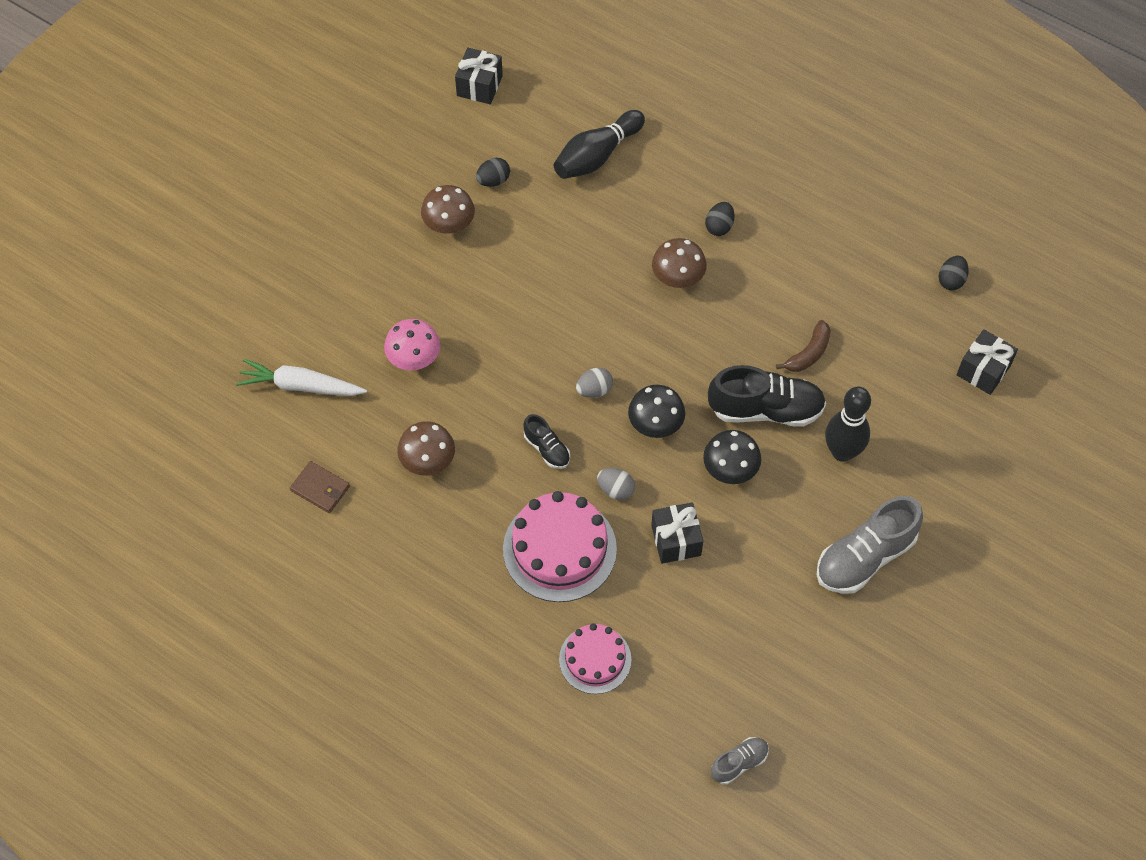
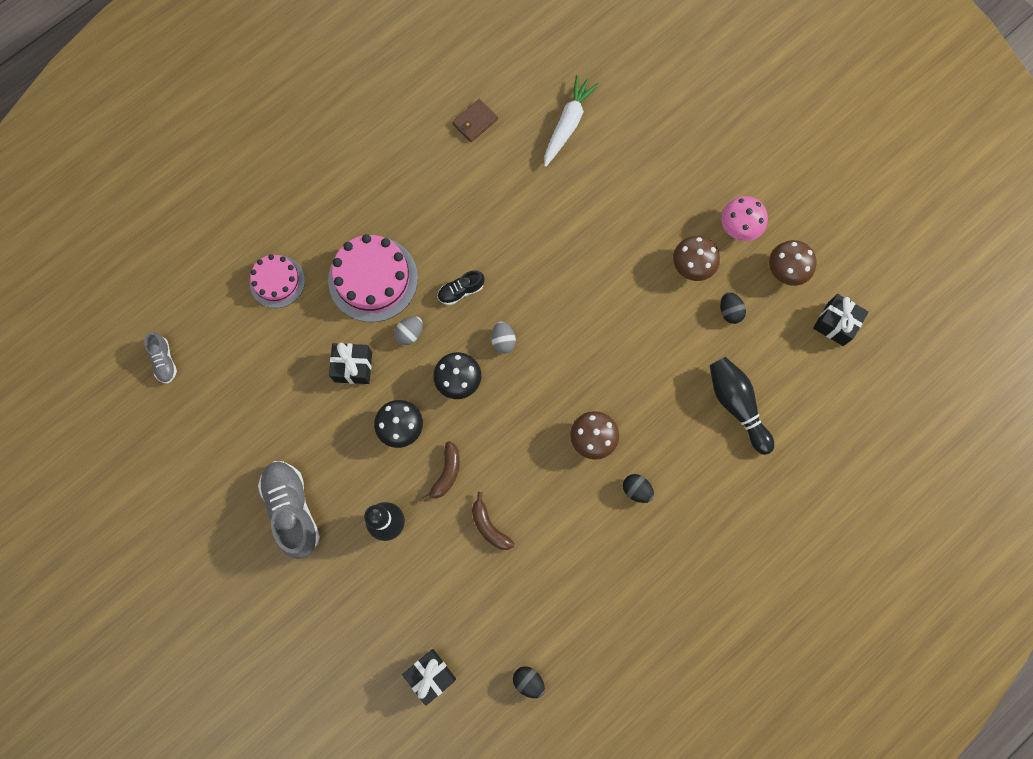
camera: 105 degrees right, 15 degrees up
pink mushroom [384,319,440,370] -> pink mushroom moved to [721,196,768,241]
brown mushroom [397,421,455,475] -> brown mushroom moved to [769,240,817,286]
black shoe [708,365,826,427] -> brown banana [422,441,460,502]

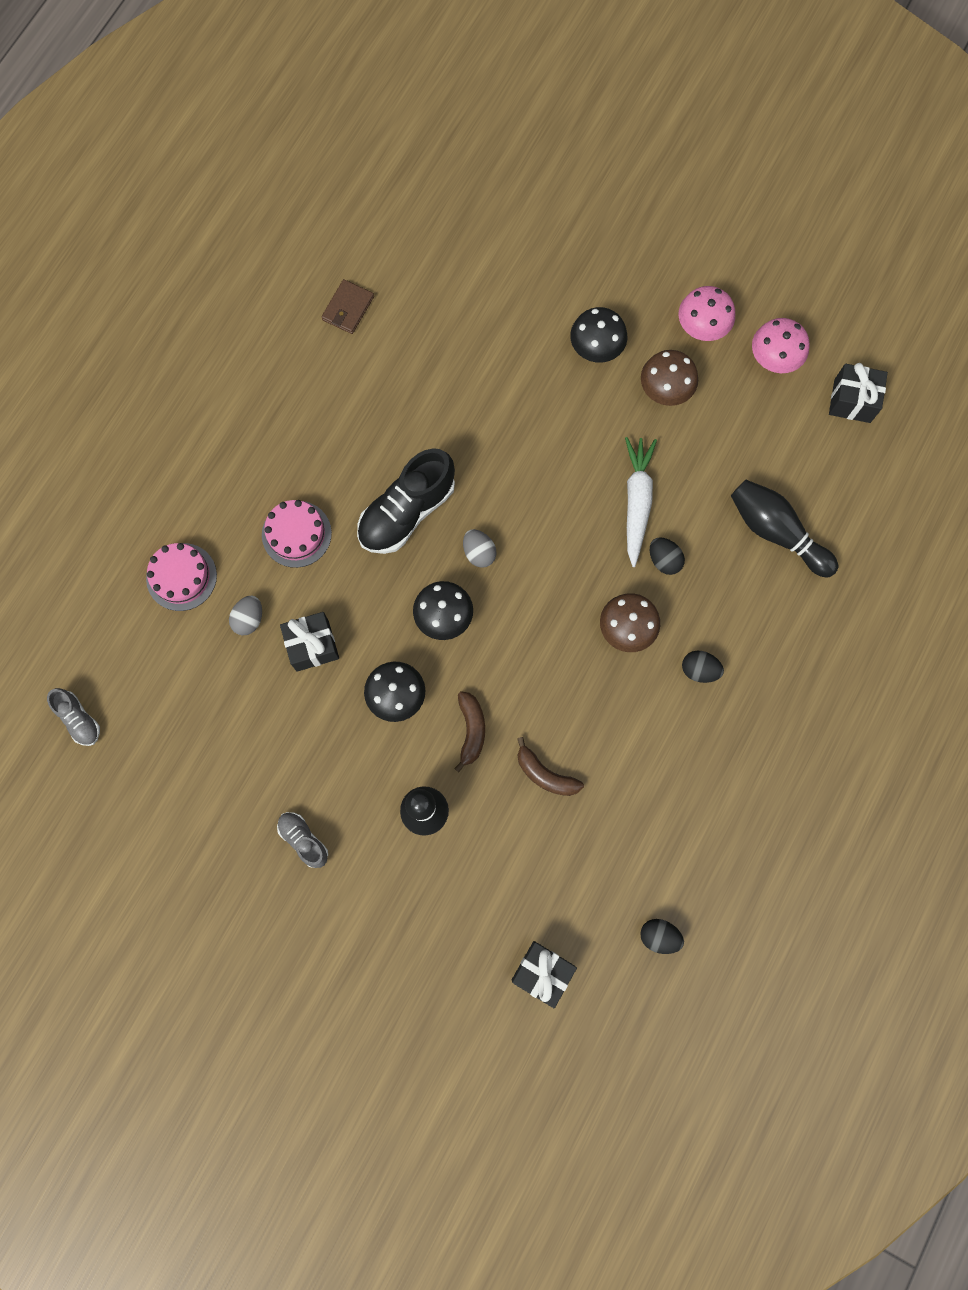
camera: 20 degrees left, 0 degrees up
grey shoe [258,461,320,559] -> grey shoe [277,812,328,868], size x0.52
pink cake [328,234,418,322] -> pink cake [262,500,332,568], size x0.62
grey egg [394,316,423,345] -> grey egg moved to [229,596,262,635]
black shoe [438,270,484,305] -> black shoe [357,448,455,554], size x1.92
white carrot [544,75,599,167] -> white carrot moved to [625,437,657,567]
black egg [720,292,746,324] -> black egg moved to [650,537,685,575]
brown mushroom [769,240,817,286] -> pink mushroom [752,318,810,373]
none -> black mushroom [570,307,627,363]

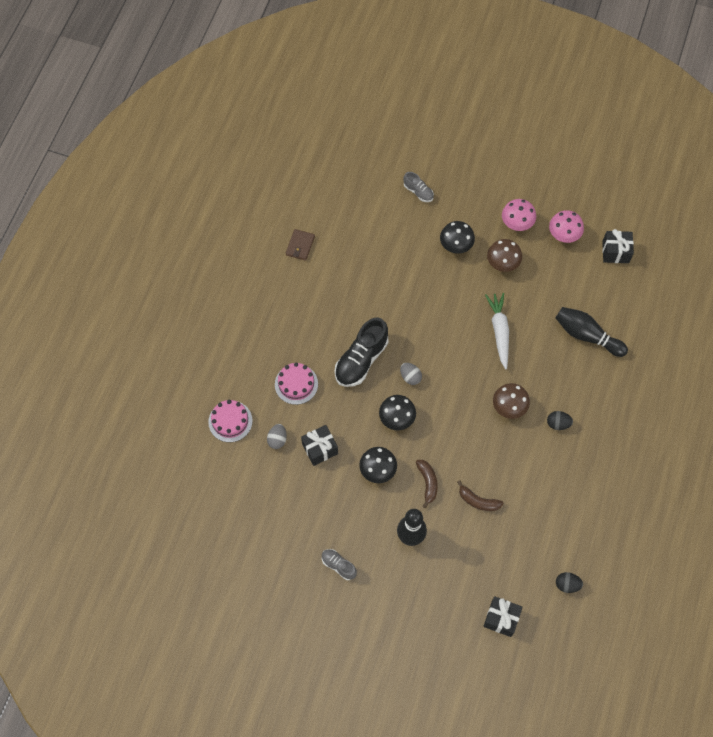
camera: 10 degrees left, 10 degrees down
grey shoe [47,688,100,746] -> grey shoe moved to [404,172,434,202]
black egg [650,537,685,575] -> none

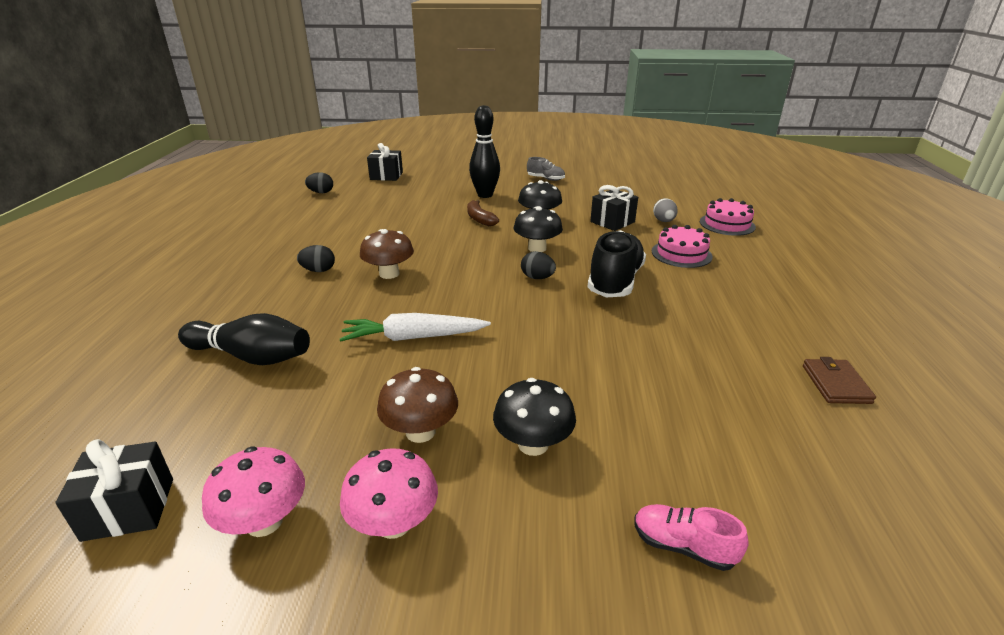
camera: 165 degrees right, 35 degrees down
grey egg [400,363,422,385] -> black egg [521,251,556,279]
grey shoe [404,172,434,202] -> pink shoe [634,504,749,571]
brown banana [457,480,504,511] -> none
white carrot [485,293,509,370] -> white carrot turned 105 degrees clockwise [340,313,491,342]

